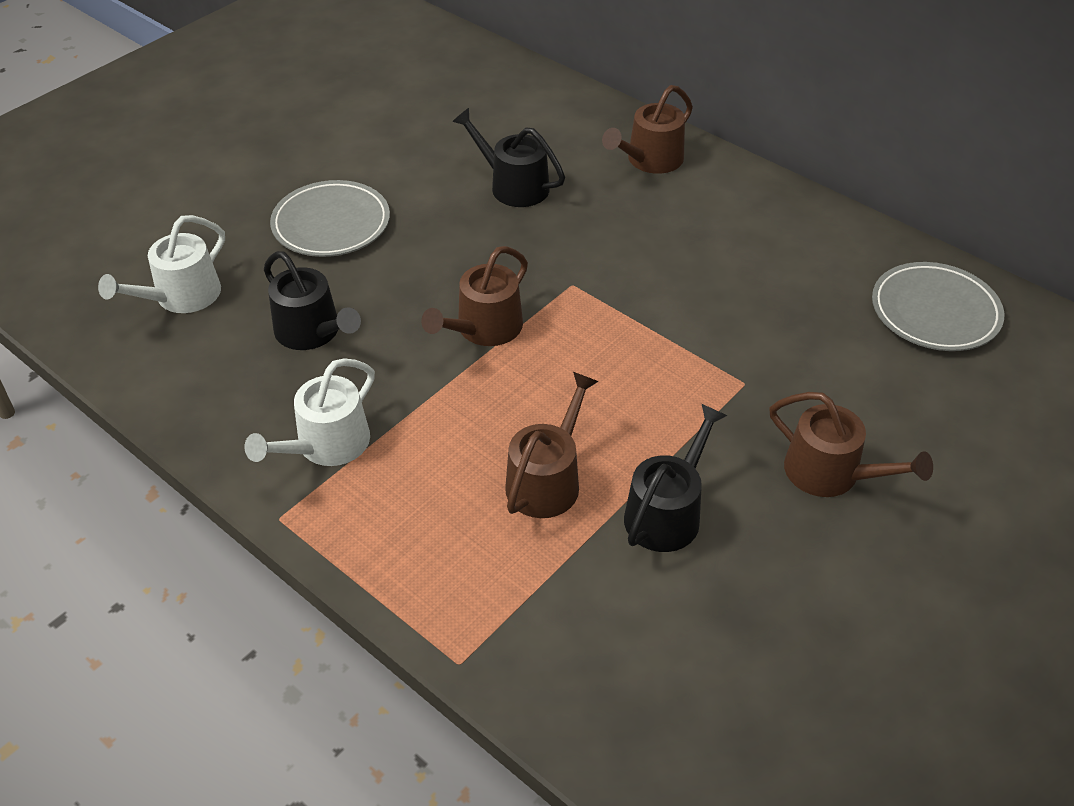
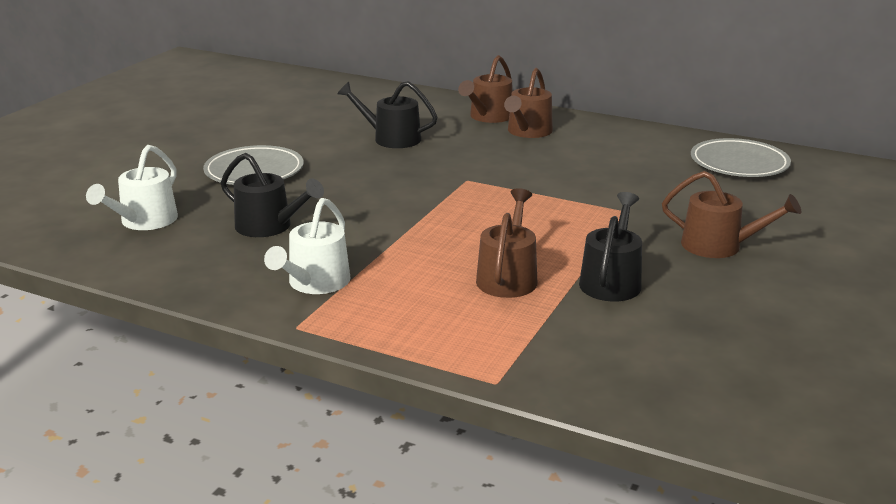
camera: 15 degrees left, 20 degrees down
brown watering can [421,246,528,346] -> brown watering can moved to [504,68,553,138]

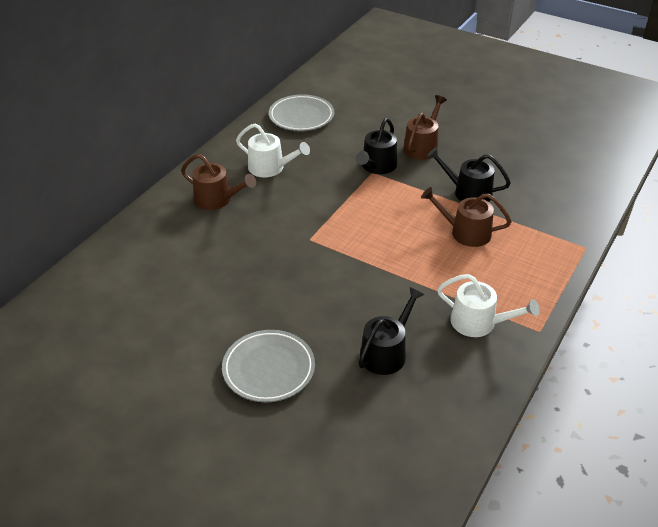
camera: 85 degrees left, 15 degrees up
white watering can [86,145,178,230] -> white watering can moved to [236,123,310,178]
black watering can [337,81,438,148] -> black watering can moved to [356,118,397,174]
brown watering can [458,55,513,123] -> none

